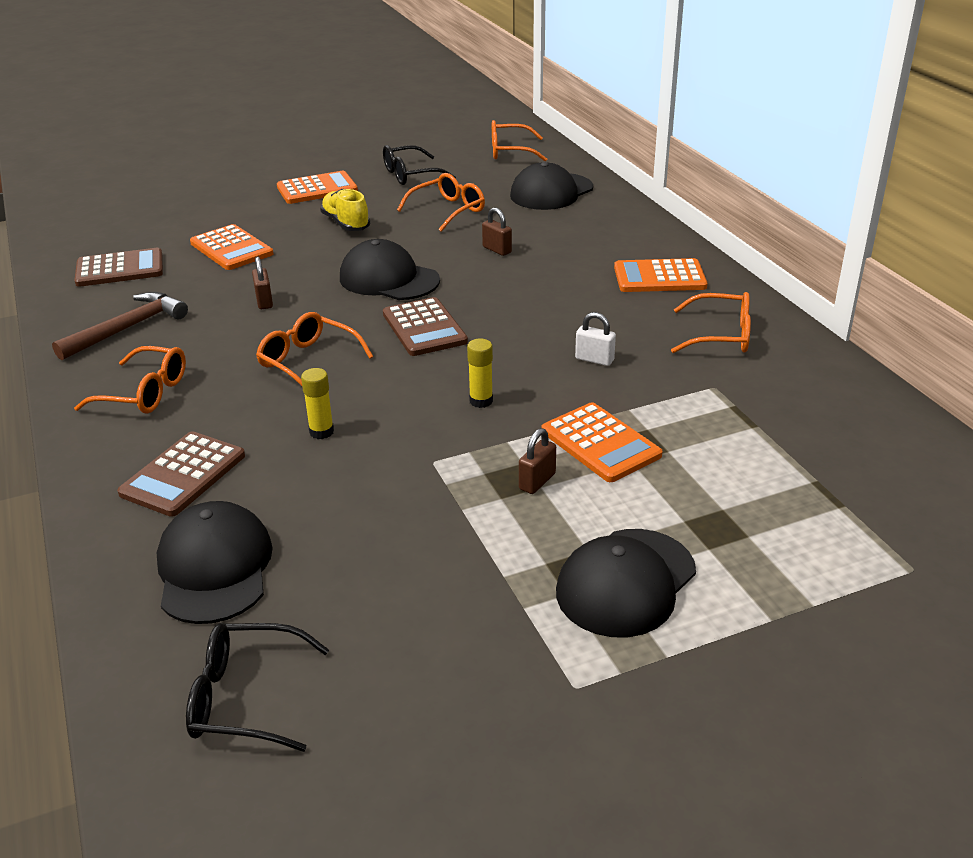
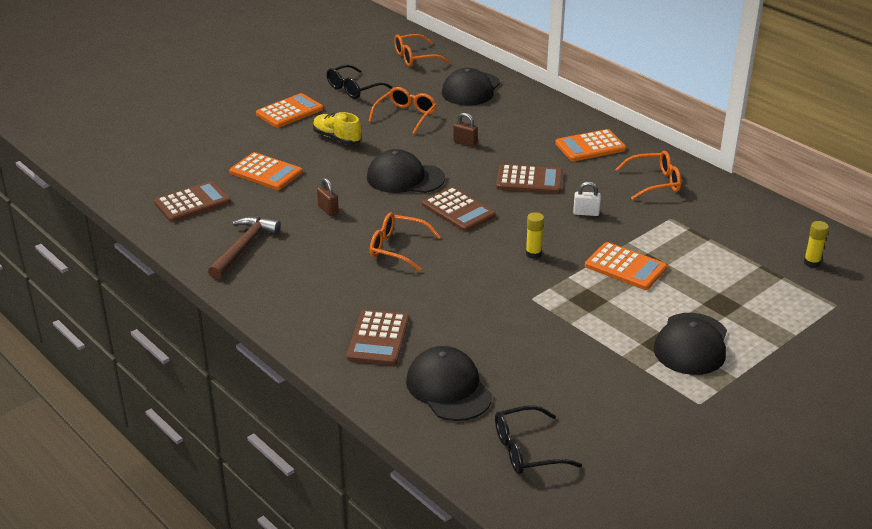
camera: 20 degrees left, 0 degrees up
orange glasses [74,346,186,414] -> none
yellow glue stick [301,368,334,439] -> yellow glue stick moved to [804,221,829,268]
brown padlock [519,428,556,494] -> none
none -> brown calculator [496,164,563,194]

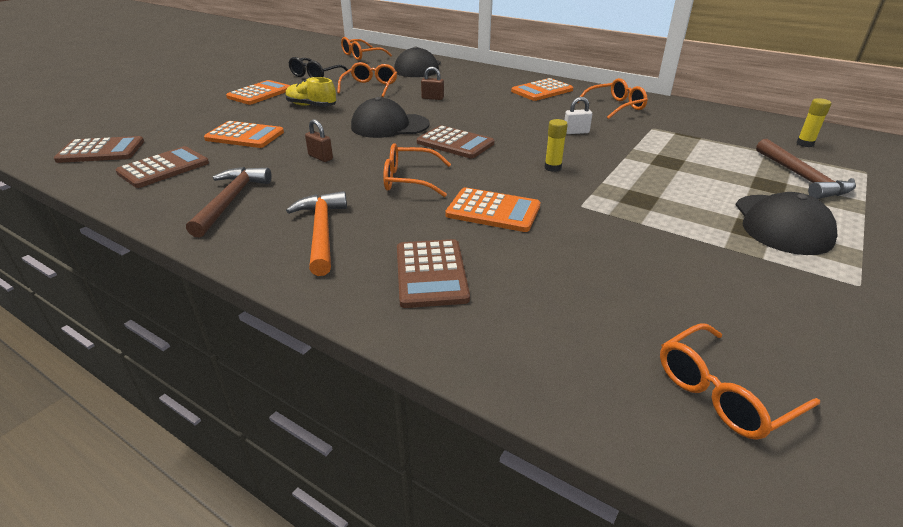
camera: 15 degrees left, 0 degrees up
black cap [406,346,492,421] -> none
black glasses [495,405,582,474] -> orange glasses [660,323,820,440]
brown calculator [496,164,563,194] -> brown calculator moved to [54,136,144,163]
orange calculator [585,242,667,290] -> orange calculator moved to [445,188,540,232]
none -> orange hammer [286,191,347,276]
none -> brown hammer [756,139,856,199]

